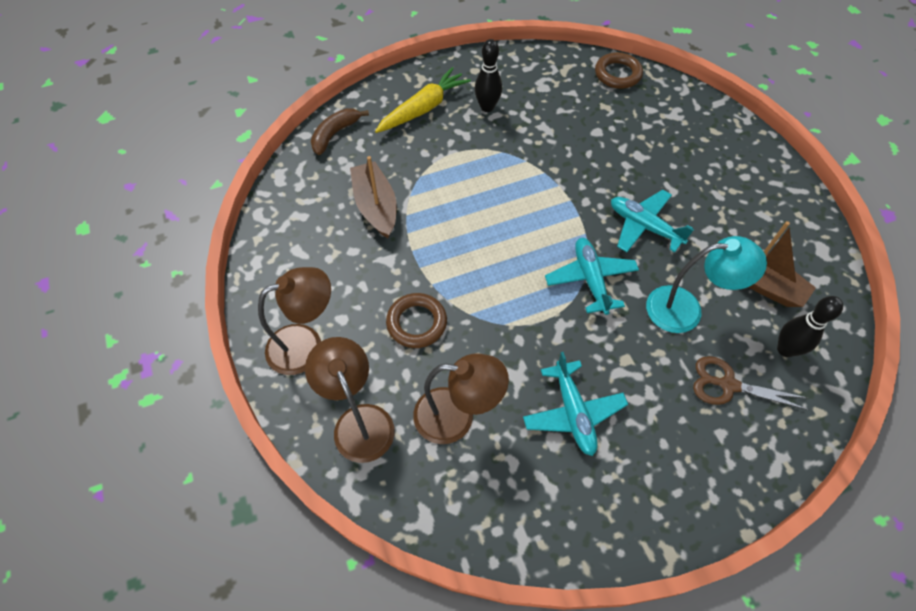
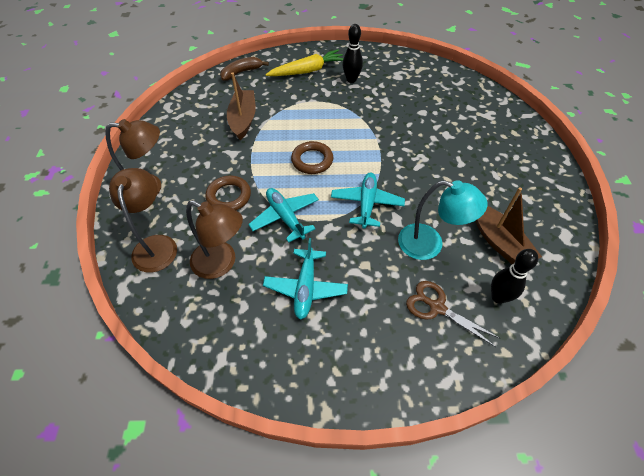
camera: 20 degrees right, 5 degrees down
brown ring [595,52,643,89] -> brown ring moved to [291,141,333,174]
turquoise plane [611,190,694,252] -> turquoise plane moved to [248,188,319,243]

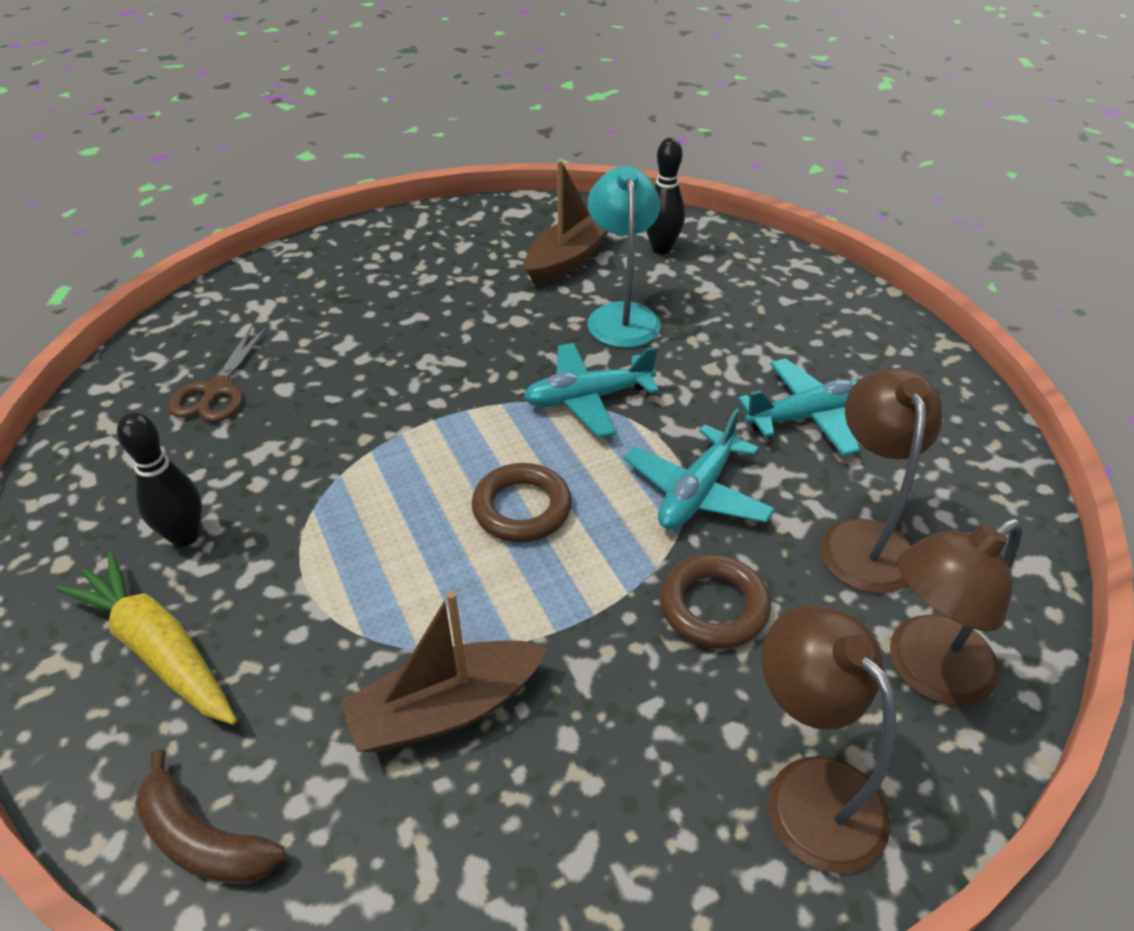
camera: 115 degrees left, 10 degrees down
brown scissors [406,281,499,347] -> brown scissors moved to [168,325,268,422]

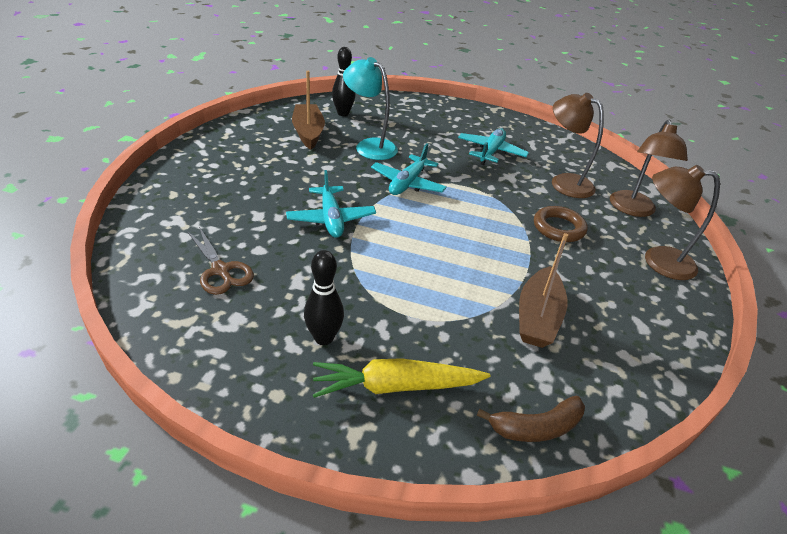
camera: 50 degrees left, 5 degrees down
brown ring [472,463,572,542] -> none
turquoise plane [624,408,775,530] -> turquoise plane moved to [286,170,376,238]

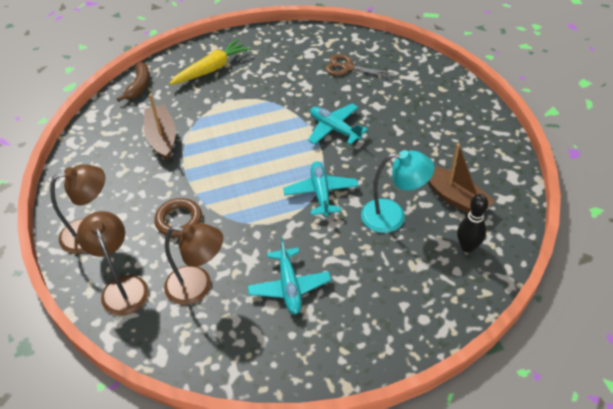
camera: 150 degrees right, 10 degrees up
black bowling pin [304,250,344,345] -> none
brown banana [477,396,585,442] -> brown banana turned 150 degrees clockwise [117,62,150,102]

